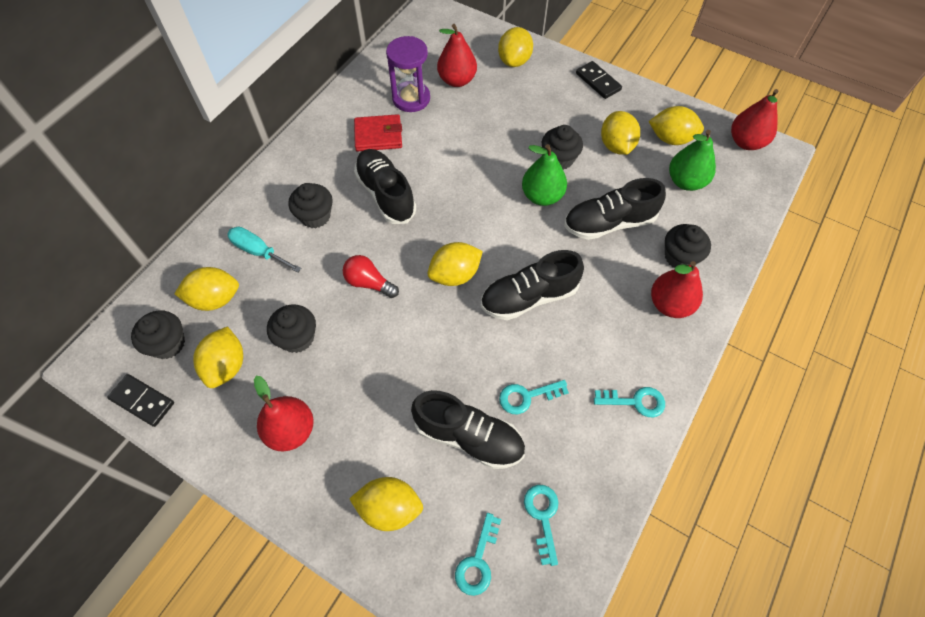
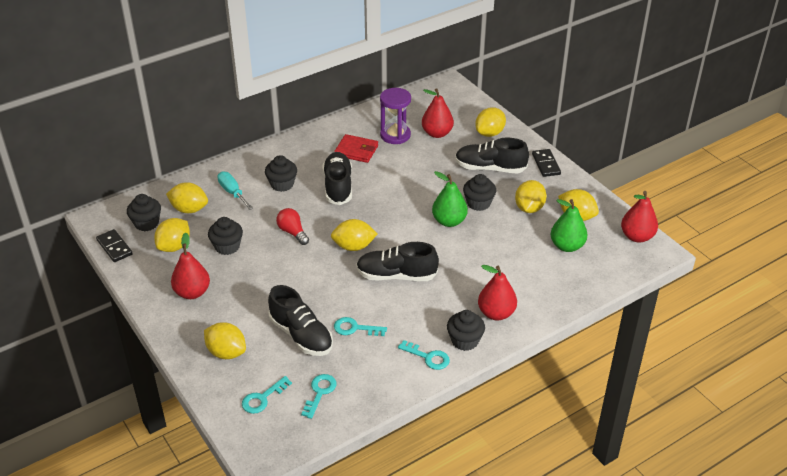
camera: 25 degrees right, 20 degrees down
black shoe [564,178,666,240] -> black shoe moved to [455,138,529,174]
black cupcake [665,224,711,268] -> black cupcake moved to [447,310,485,351]

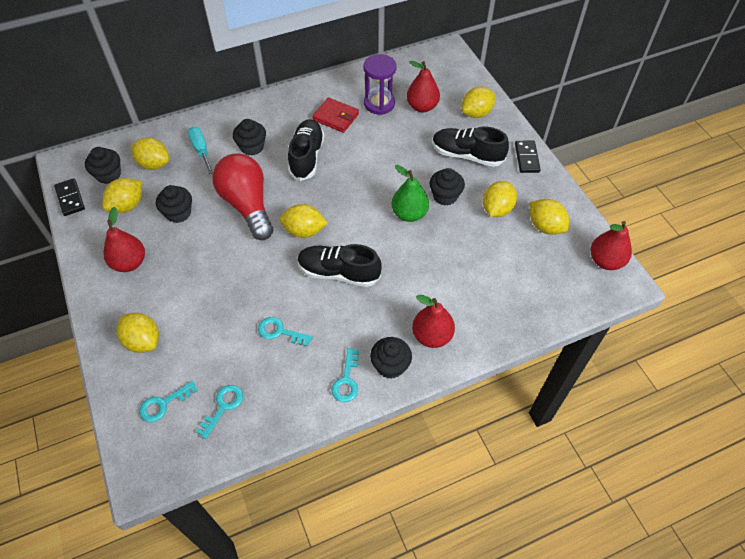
camera: 10 degrees right, 15 degrees up
black shoe [268,285,333,356] -> none
red light bulb [276,208,309,245] -> red light bulb [212,154,273,240], size x2.02
turquoise key [398,340,450,370] -> turquoise key turned 60 degrees clockwise [331,348,359,402]
green pear [551,199,588,252] -> none

